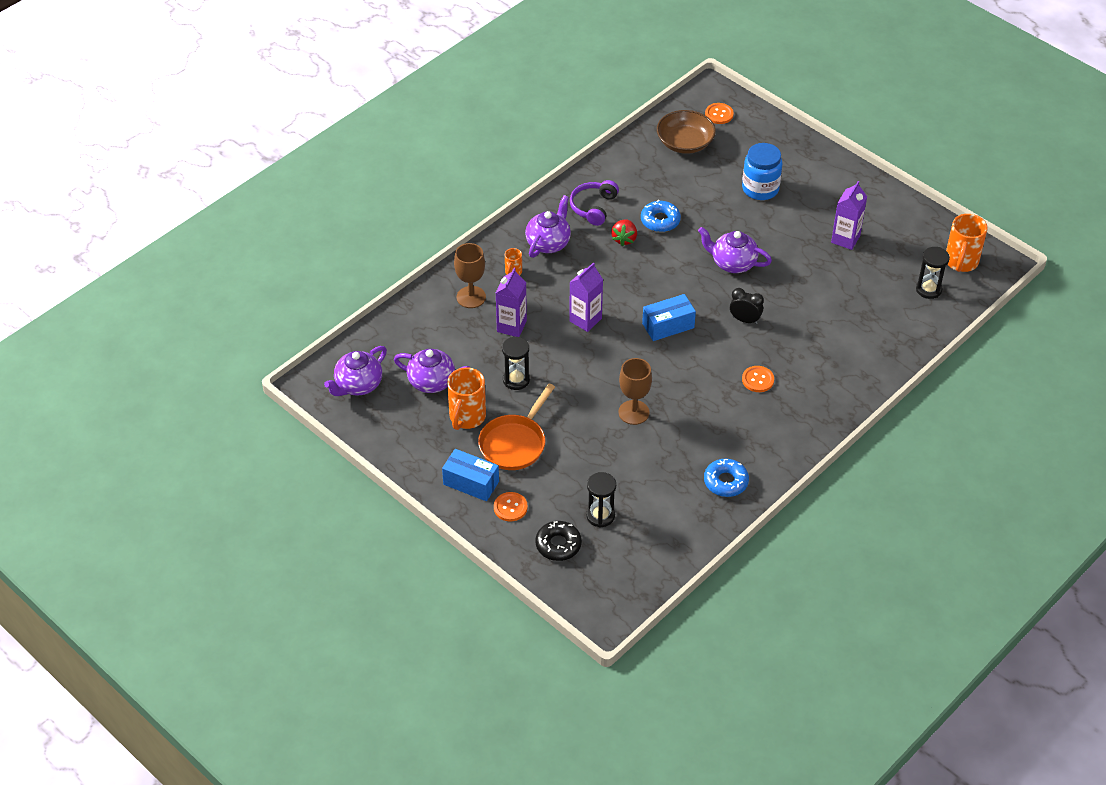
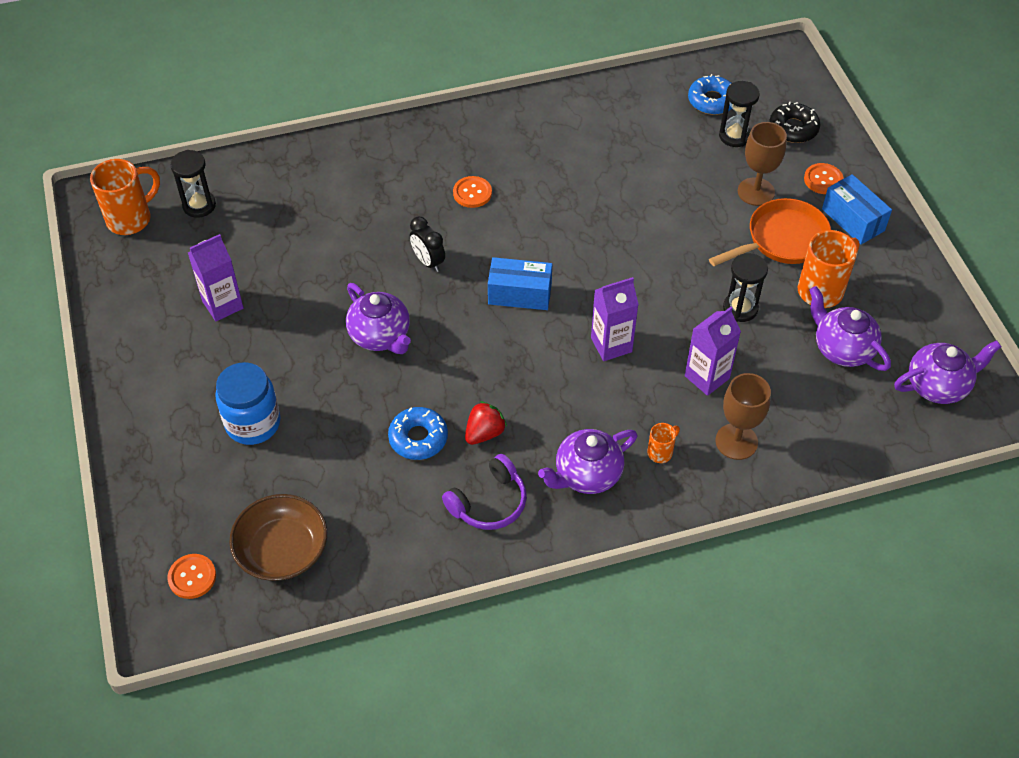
camera: 150 degrees left, 5 degrees up
brown goblet [618,358,652,425] -> brown goblet moved to [738,122,787,206]
blue donut [704,459,749,497] -> blue donut moved to [688,74,732,115]

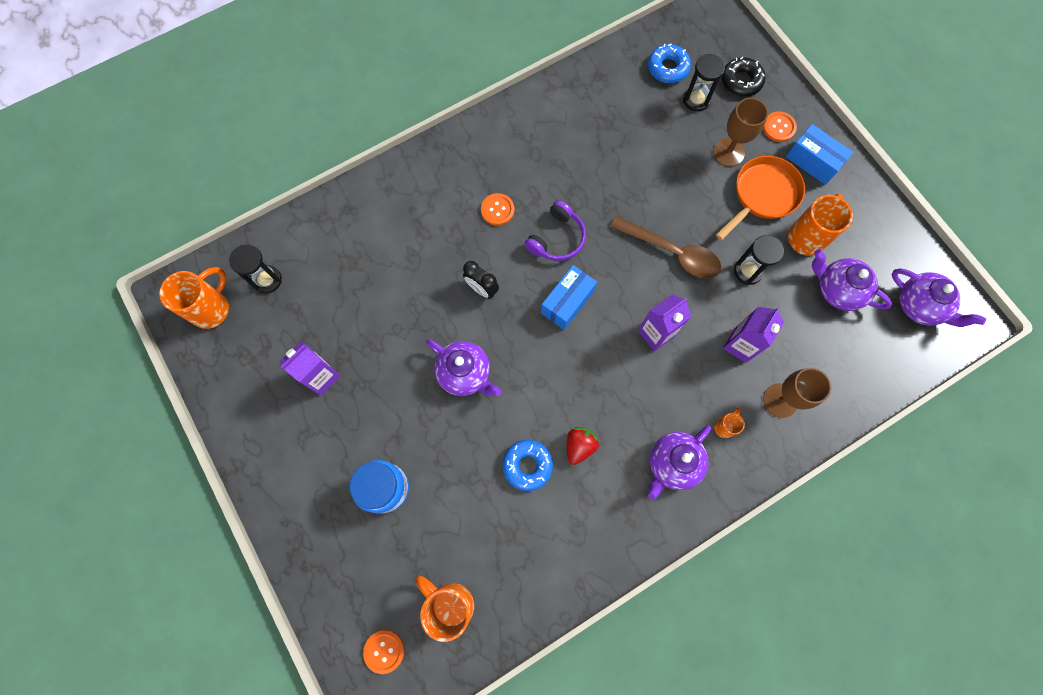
camera: 15 degrees left, 20 degrees up
brown bowl [229,494,327,581] -> orange mug [415,576,474,642]
purple headphones [442,454,527,530] -> purple headphones moved to [524,200,586,261]
blue box [488,257,552,310] -> blue box turned 45 degrees counterclockwise [541,265,597,330]
purple teapot [894,340,1001,404] -> purple teapot turned 75 degrees clockwise [892,268,986,327]
none -> brown spoon [610,216,722,279]

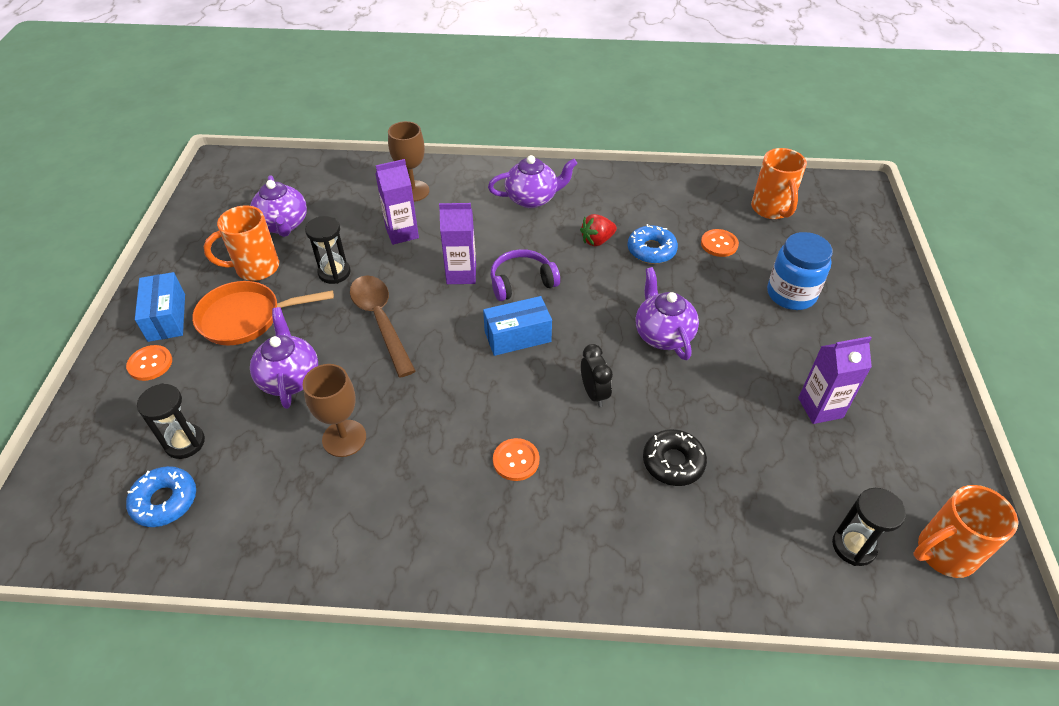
camera: 145 degrees left, 25 degrees down
orange button [363,630,404,674] -> orange button moved to [701,229,739,257]
purple headphones [524,200,586,261] -> purple headphones moved to [491,249,560,301]
brown goblet [713,98,768,167] -> brown goblet moved to [303,364,366,457]
orange mug [714,408,745,438] -> none
black donut [722,57,765,97] -> black donut moved to [643,429,707,486]
purple teapot [892,268,986,327] -> purple teapot moved to [250,307,318,409]

